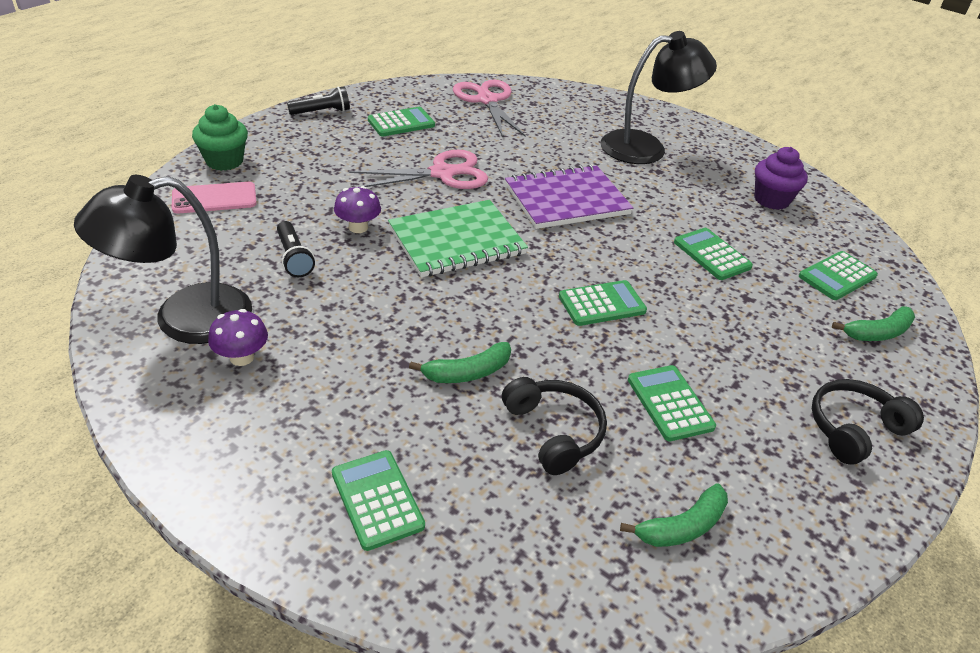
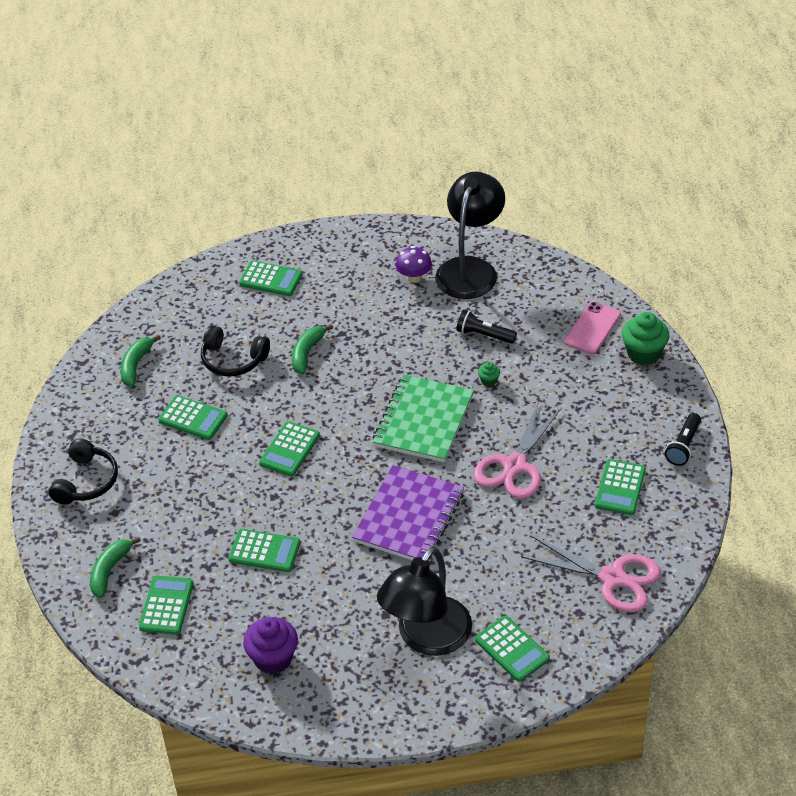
camera: 140 degrees right, 5 degrees up
purple mushroom [334,186,381,233] -> green cupcake [478,362,500,386]
none -> green calculator [475,616,550,682]

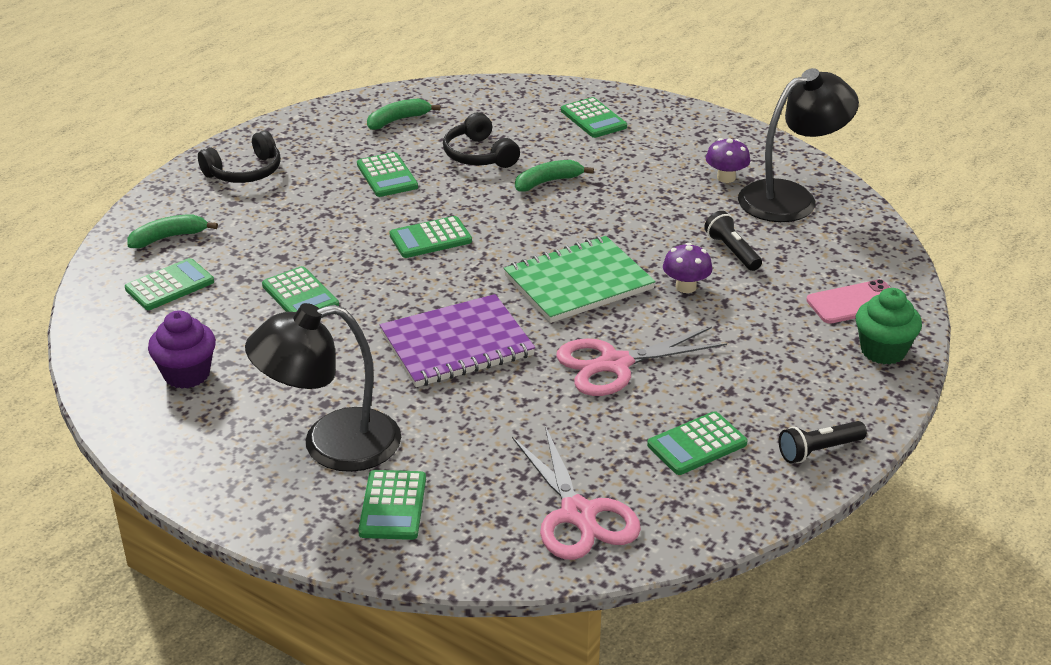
camera: 40 degrees right, 10 degrees down
green cupcake [478,362,500,386] -> purple mushroom [663,243,713,293]

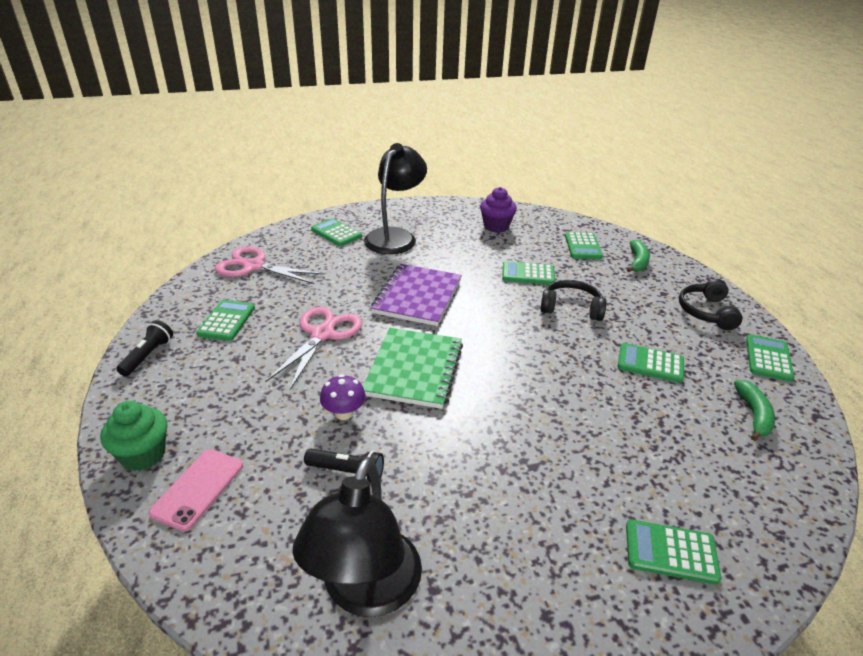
camera: 130 degrees right, 0 degrees up
green calculator [390,216,472,258] -> green calculator moved to [746,334,794,382]
black headphones [443,112,520,168] -> black headphones moved to [540,280,607,321]
green banana [515,160,594,192] -> none
purple mushroom [706,138,750,183] -> none

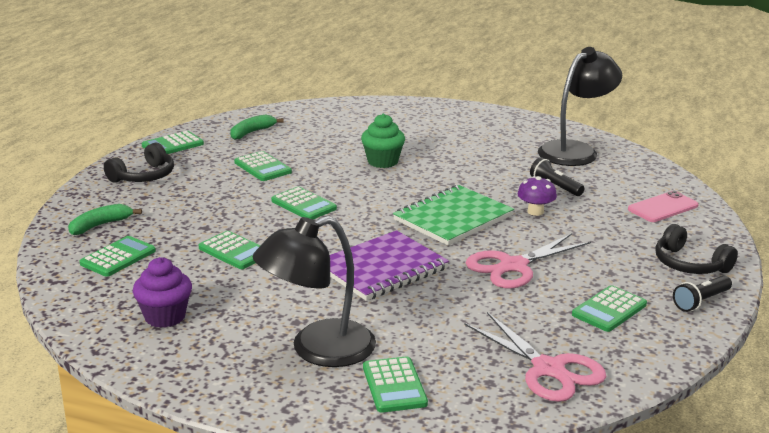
camera: 145 degrees left, 10 degrees down
green cupcake [100,401,168,471] -> green cupcake moved to [361,114,405,168]
black headphones [540,280,607,321] -> black headphones moved to [655,224,738,274]
green calculator [626,519,721,585] -> green calculator moved to [271,187,337,220]

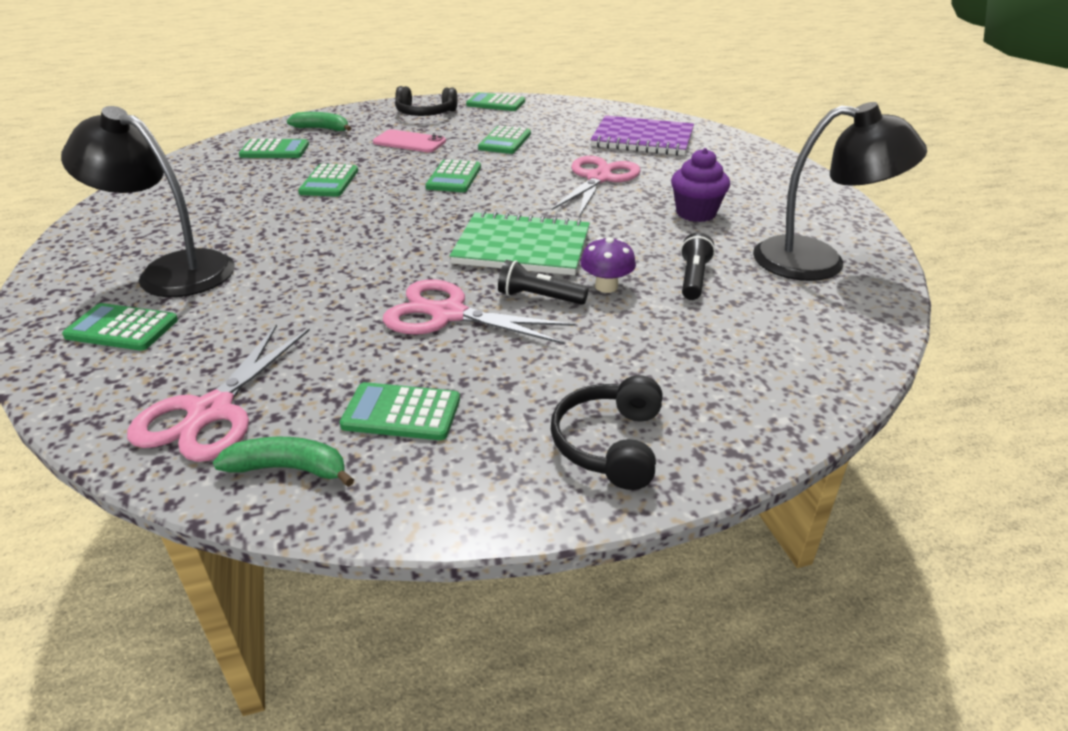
camera: 55 degrees right, 10 degrees up
purple cupcake [133,257,192,328] -> purple cupcake moved to [671,148,730,222]
green banana [230,115,284,140] -> green banana moved to [213,437,354,487]
purple notebook [330,230,449,301] -> purple notebook moved to [590,115,694,156]
green cupcake [361,114,405,168] -> pink scissors [552,156,641,217]
green calculator [363,356,428,413] -> green calculator turned 60 degrees clockwise [62,303,178,351]
pink phone [628,191,699,222] -> pink phone moved to [373,129,446,153]
black flashlight [673,275,732,312] -> black flashlight moved to [498,260,589,305]

